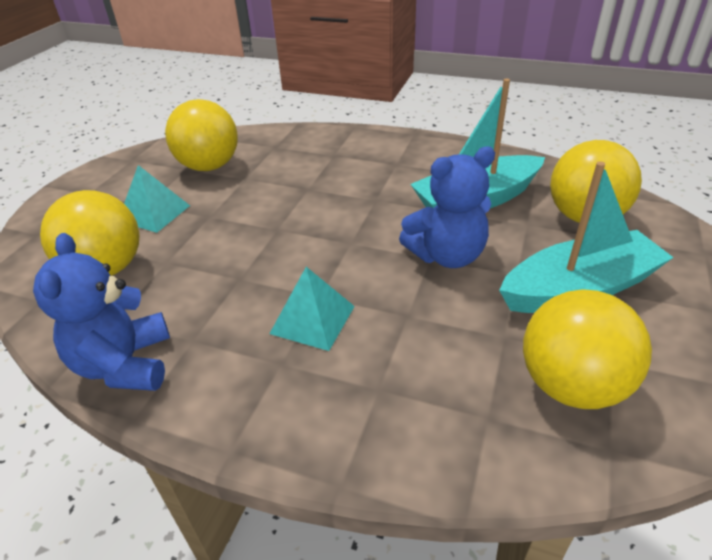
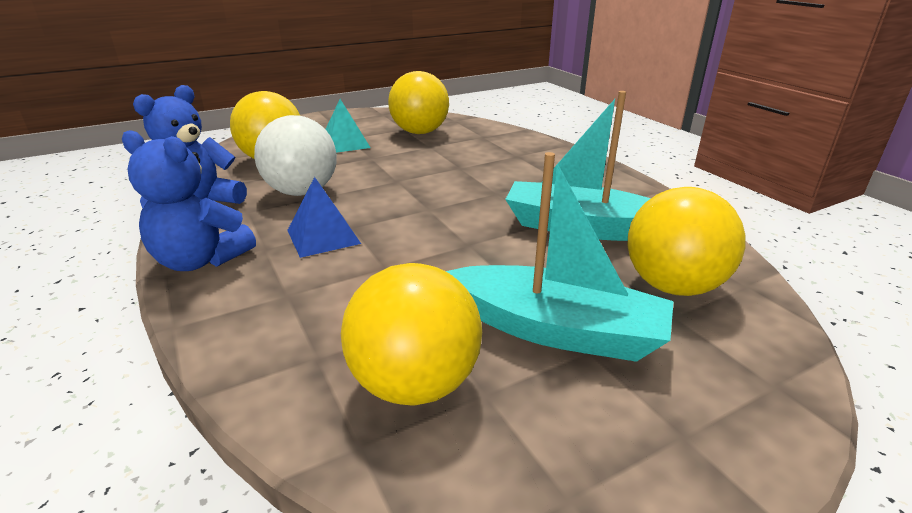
camera: 40 degrees right, 10 degrees down
turquoise pyramid [269,267,355,351] -> blue pyramid [287,177,361,258]
blue teddy bear [399,146,495,268] -> blue teddy bear moved to [122,130,256,271]
none -> white ball [254,115,337,196]

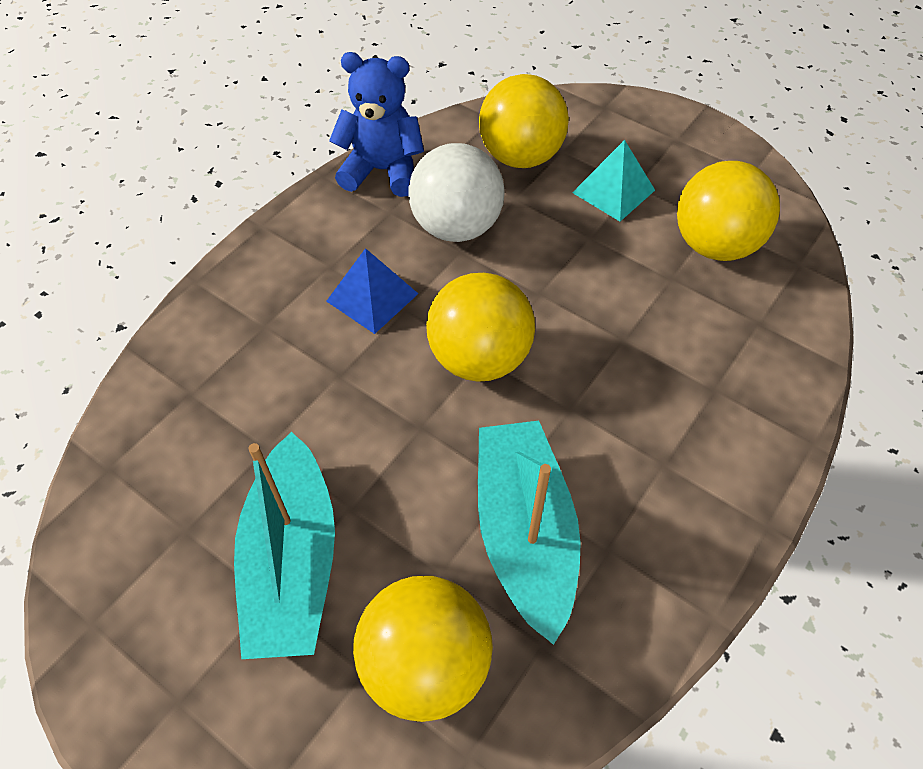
camera: 65 degrees right, 25 degrees up
blue teddy bear [122,130,256,271] -> none
yellow ball [341,263,482,406] -> yellow ball moved to [426,273,535,382]

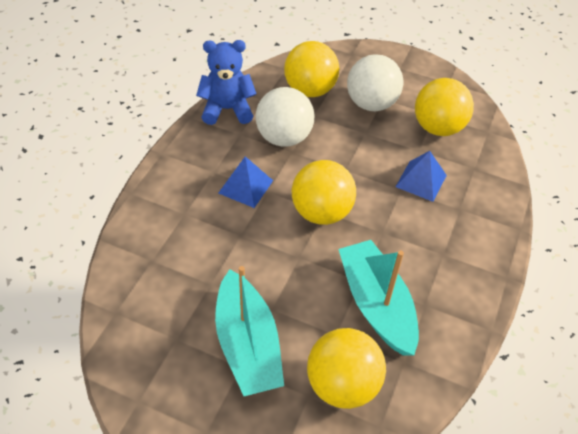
camera: 15 degrees left, 5 degrees down
turquoise pyramid [572,140,655,221] -> white ball [347,54,403,111]
none -> blue pyramid [396,151,447,202]

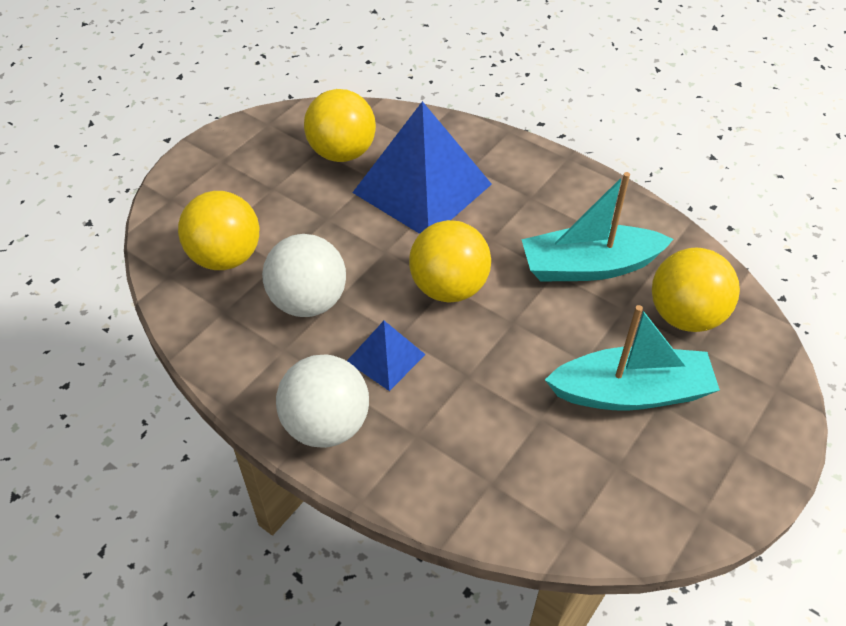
camera: 75 degrees left, 0 degrees up
blue teddy bear [196,40,256,125] -> none
white ball [347,54,403,111] -> white ball moved to [276,354,369,448]
blue pyramid [396,151,447,202] -> blue pyramid [352,101,492,234], size x2.06

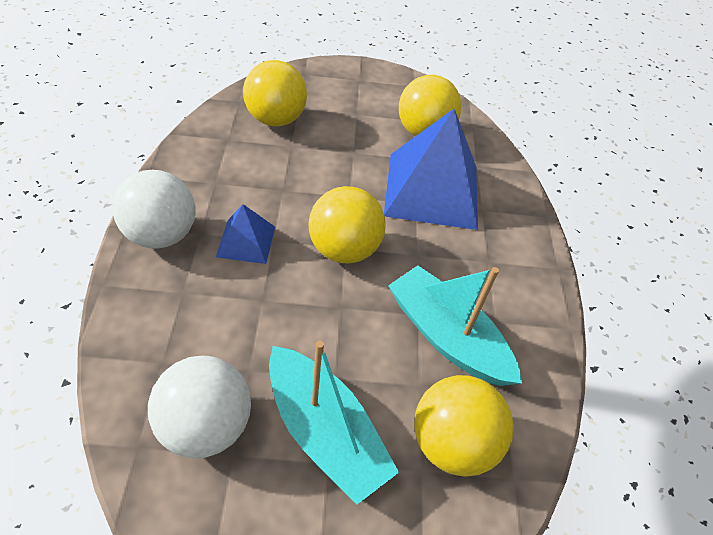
camera: 50 degrees right, 0 degrees up
white ball [262,234,346,317] -> white ball moved to [148,356,251,458]

